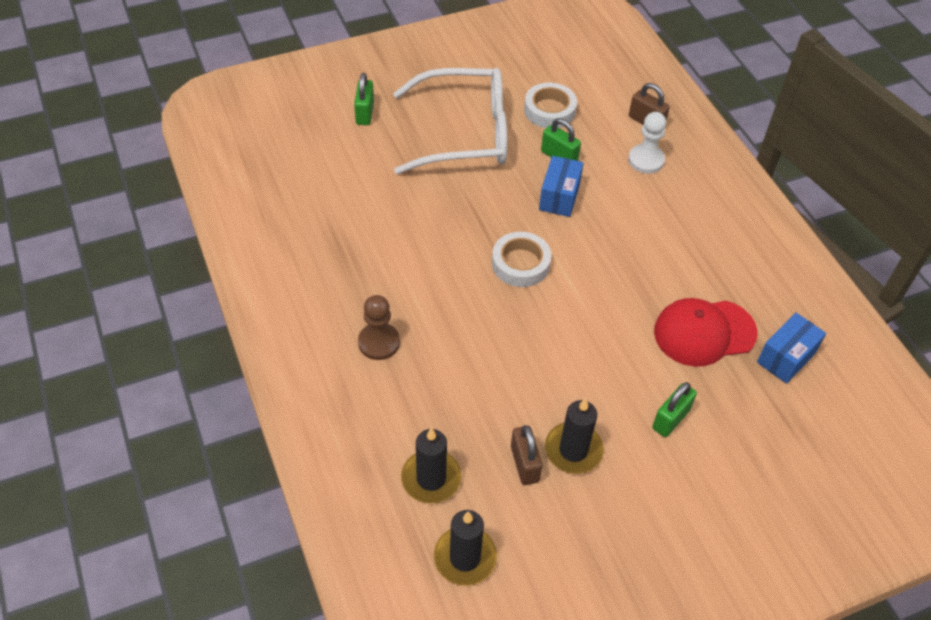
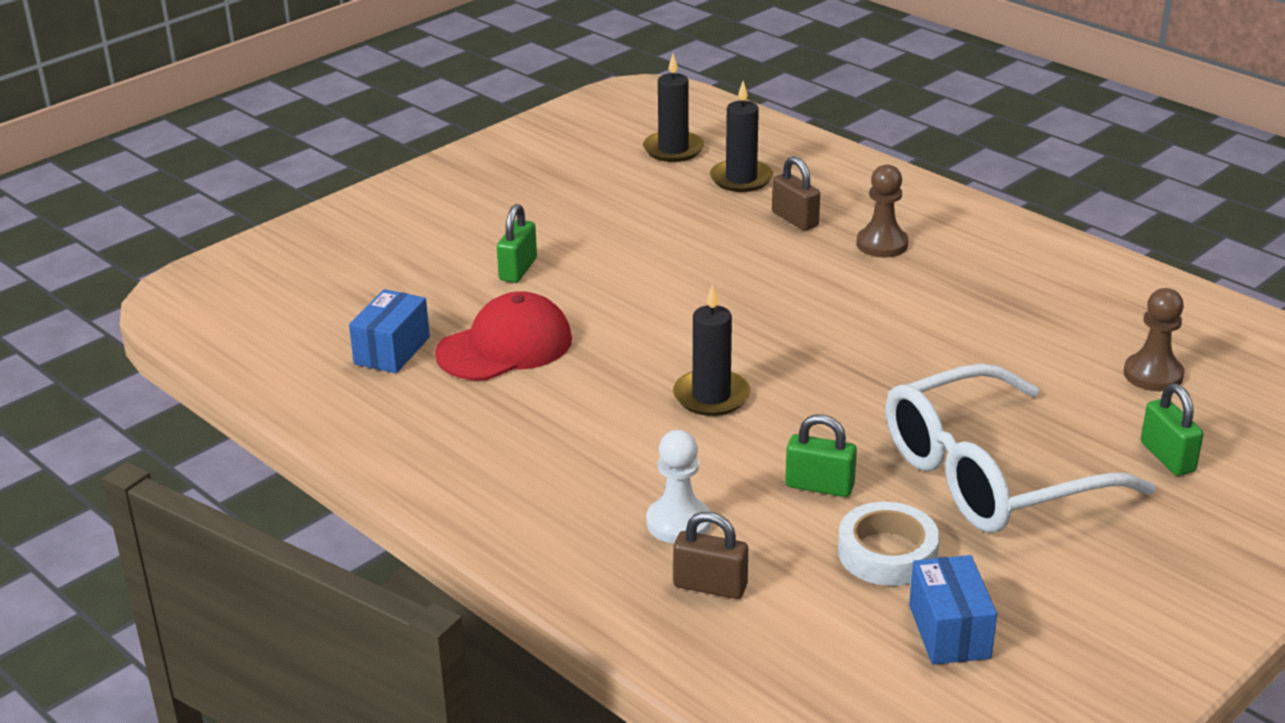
camera: 160 degrees right, 20 degrees down
white tape [492,232,551,287] -> none
brown padlock [511,425,542,485] -> brown padlock moved to [772,156,820,231]
blue box [539,156,584,217] -> blue box moved to [909,555,997,665]
black candle [545,398,604,474] -> black candle moved to [673,284,750,416]
none -> brown pawn [1124,288,1185,391]

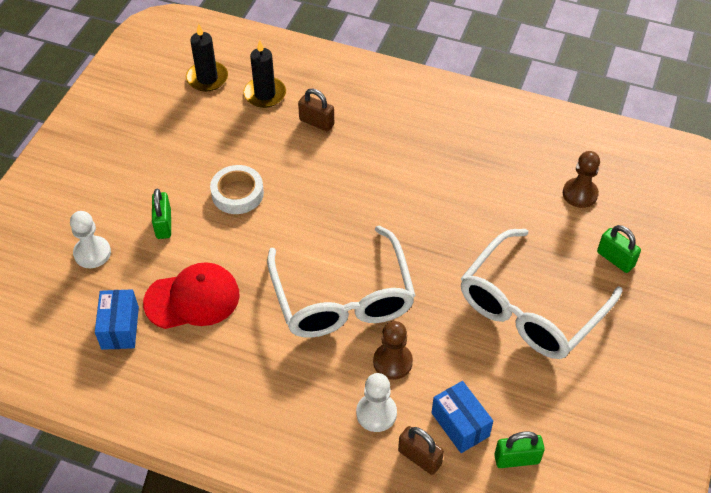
camera: 25 degrees left, 20 degrees up
red cap [435,291,572,380] -> red cap turned 45 degrees clockwise [143,262,240,329]
black candle [673,284,750,416] -> white glasses [267,226,416,338]
brown padlock [673,512,748,599] -> brown padlock turned 45 degrees clockwise [398,426,444,475]
green padlock [785,415,857,497] -> green padlock moved to [494,431,545,468]
white tape [838,502,940,586] -> white tape moved to [210,165,264,214]
brown pawn [857,164,908,258] -> brown pawn moved to [373,321,413,380]
blue box [909,555,997,665] -> blue box moved to [432,381,493,453]
none -> white pawn [70,211,111,268]

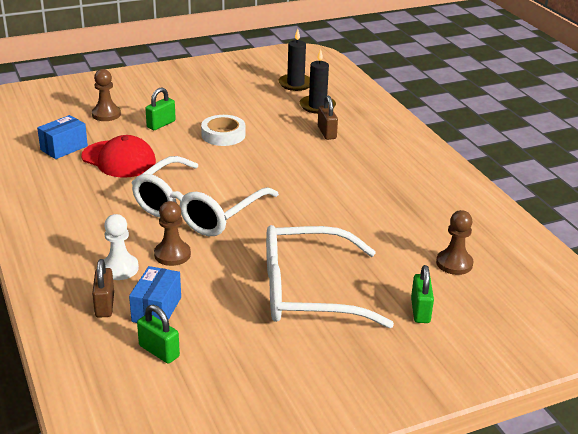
camera: 45 degrees right, 20 degrees down
white pawn [70,211,111,268] -> brown pawn [92,69,121,121]

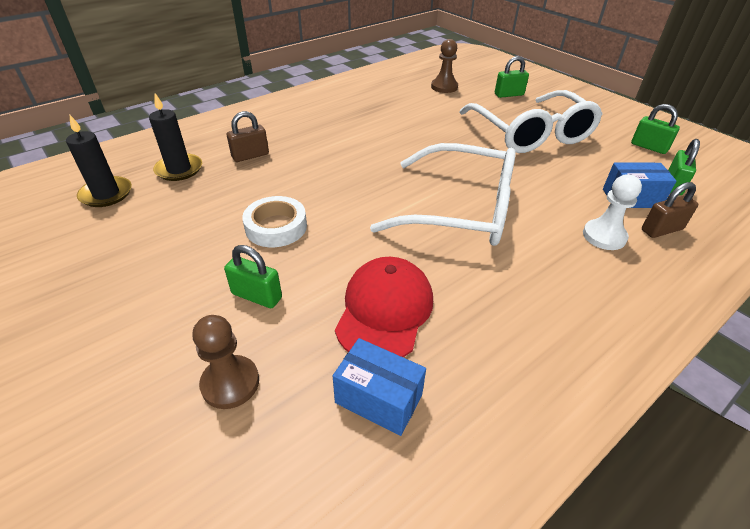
camera: 105 degrees left, 10 degrees up
brown pawn [154,201,191,266] -> none
none -> green padlock [631,104,680,154]

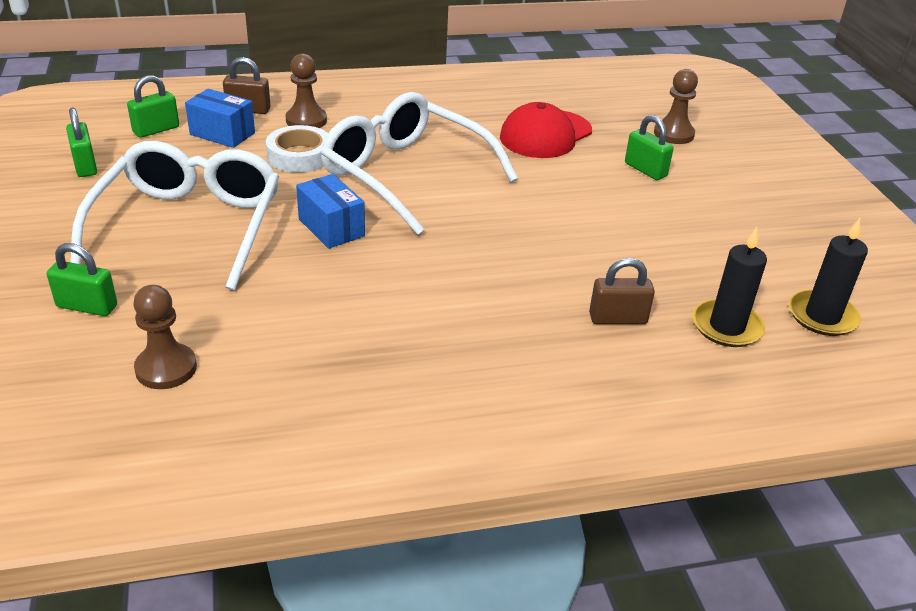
camera: 155 degrees left, 5 degrees down
white tape [242,196,307,247] -> white tape moved to [266,125,328,173]
blue box [333,338,426,436] -> blue box moved to [296,174,365,249]
white pawn [583,174,642,250] -> brown pawn [286,54,327,128]

